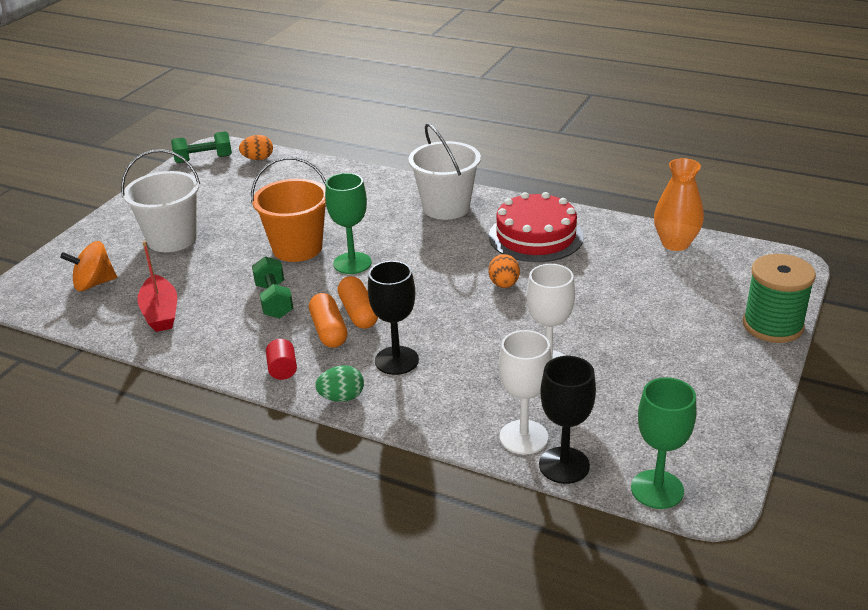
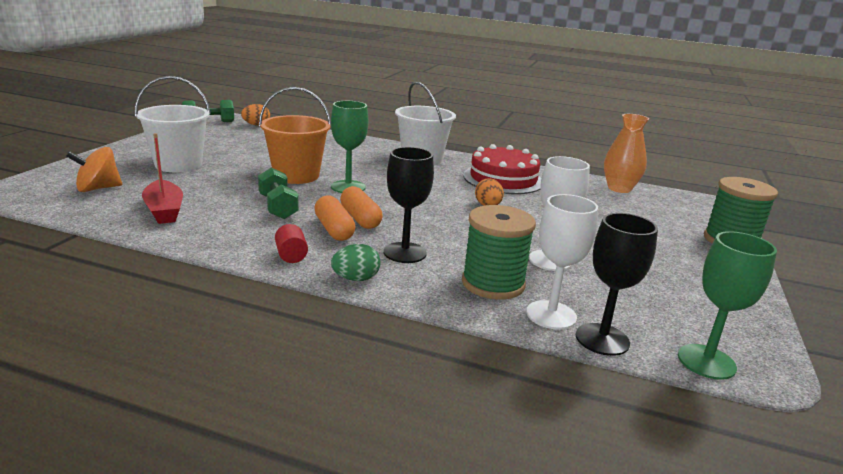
camera: 10 degrees left, 10 degrees down
none -> green spool [462,205,536,300]

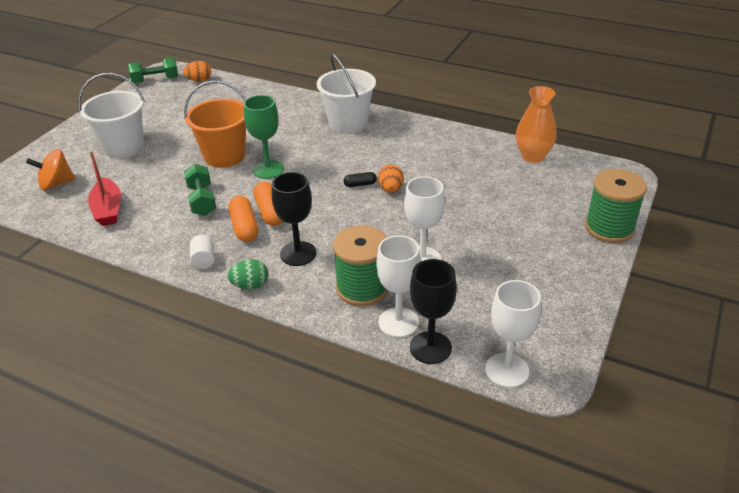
camera: 10 degrees right, 15 degrees up
red cylinder [275,224,308,263] -> white cylinder [190,235,215,269]
red cake [463,144,541,194] -> none
green goblet [678,231,777,380] -> white goblet [485,280,541,388]
none -> black capsule [343,172,377,187]

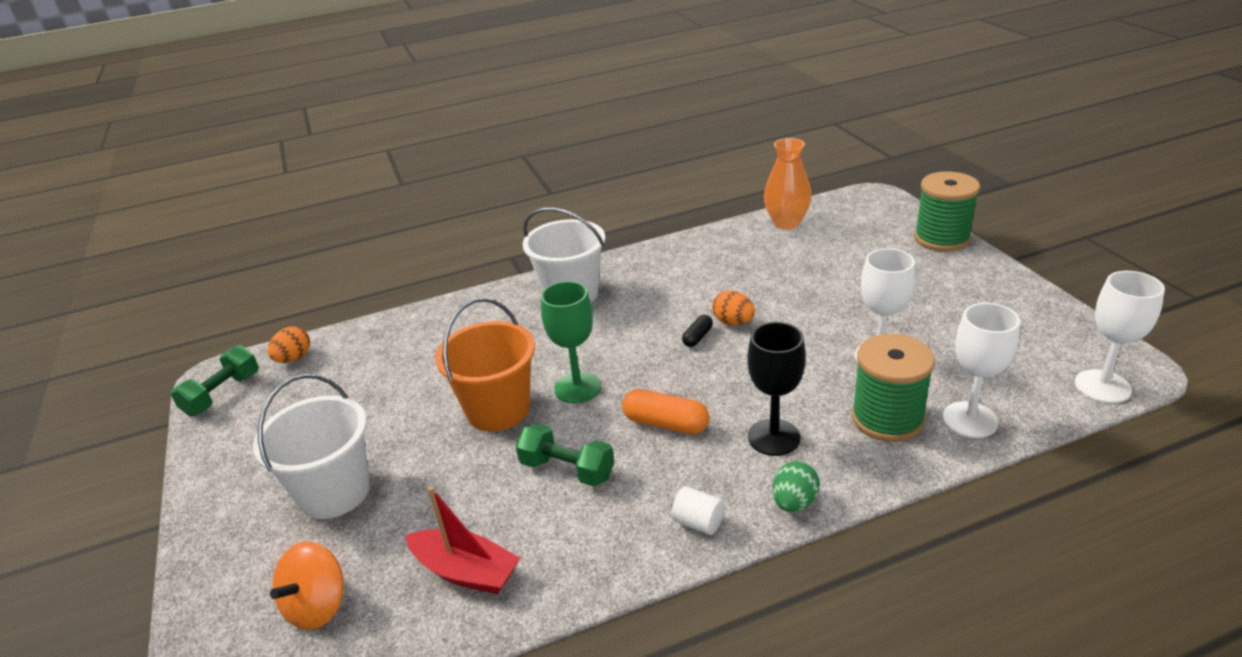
camera: 45 degrees left, 5 degrees down
orange capsule [228,196,258,242] -> none
black goblet [410,259,457,364] -> none

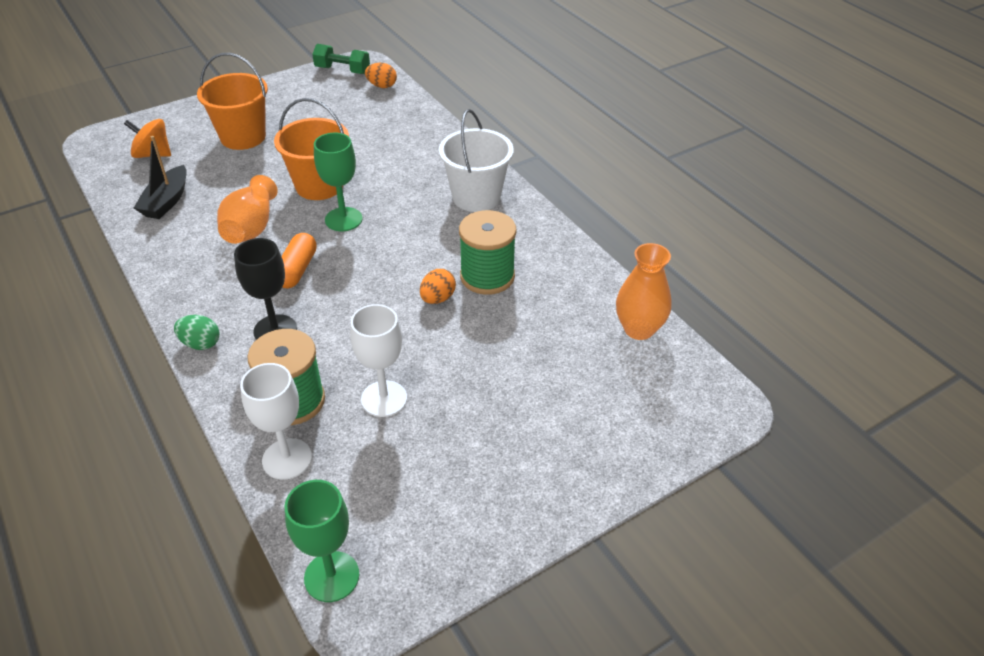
camera: 75 degrees right, 10 degrees up
white bucket [253,374,370,519] -> orange bucket [197,53,268,150]
red boat [405,486,520,594] -> black boat [134,136,187,219]
green dumbbell [516,423,614,487] -> orange vase [217,175,278,244]
white cylinder [672,486,725,535] -> none
black capsule [682,315,713,347] -> none
green spool [914,172,980,251] -> green spool moved to [459,210,516,295]
white goblet [1075,271,1165,403] -> green goblet [284,480,359,602]

